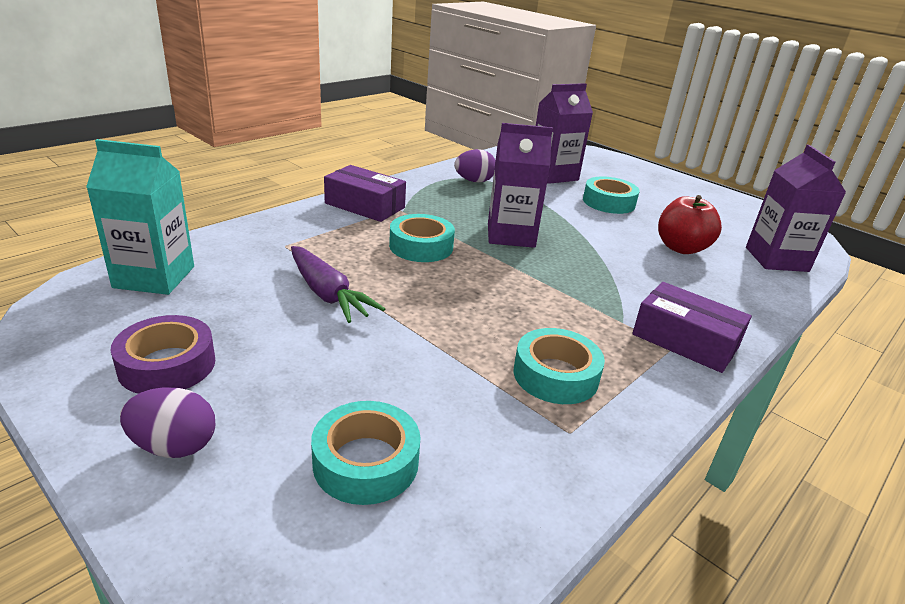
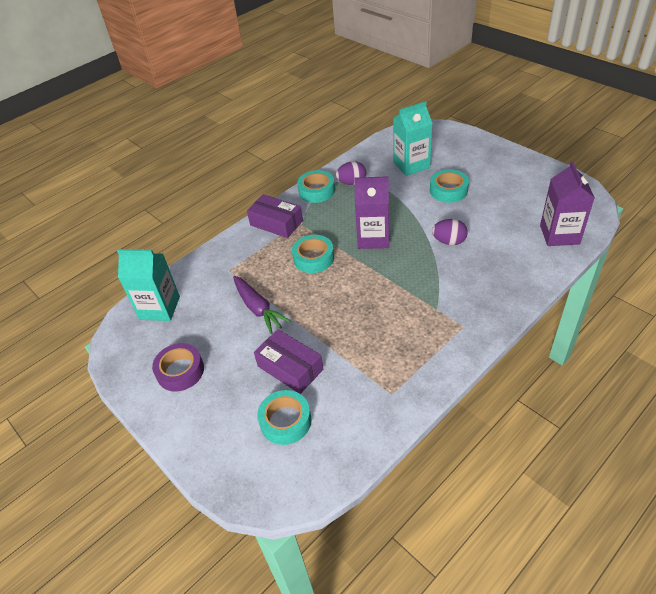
camera: 10 degrees right, 15 degrees up
purple egg [120,387,215,458] -> purple egg moved to [432,219,468,245]
turquoise tape [514,328,605,404] -> turquoise tape moved to [297,170,335,203]
purple carton [536,83,593,184] -> turquoise carton [393,101,433,176]
purple box [632,282,752,373] -> purple box moved to [254,329,323,394]
red apple [658,195,722,254] -> none

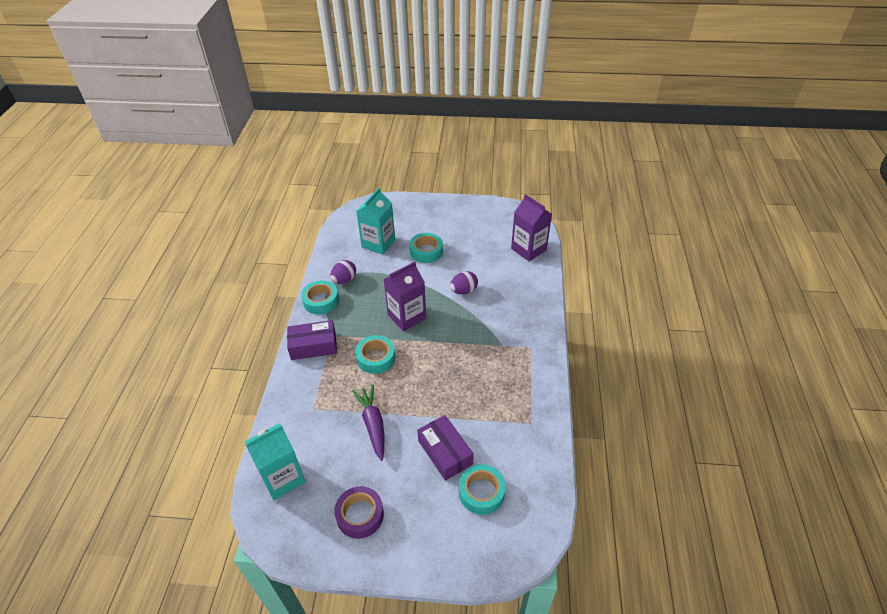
camera: 45 degrees left, 0 degrees up
purple carrot [233,276,291,334] -> purple carrot turned 120 degrees counterclockwise [352,385,384,461]
purple box [254,329,323,394] -> purple box turned 60 degrees clockwise [417,415,474,481]

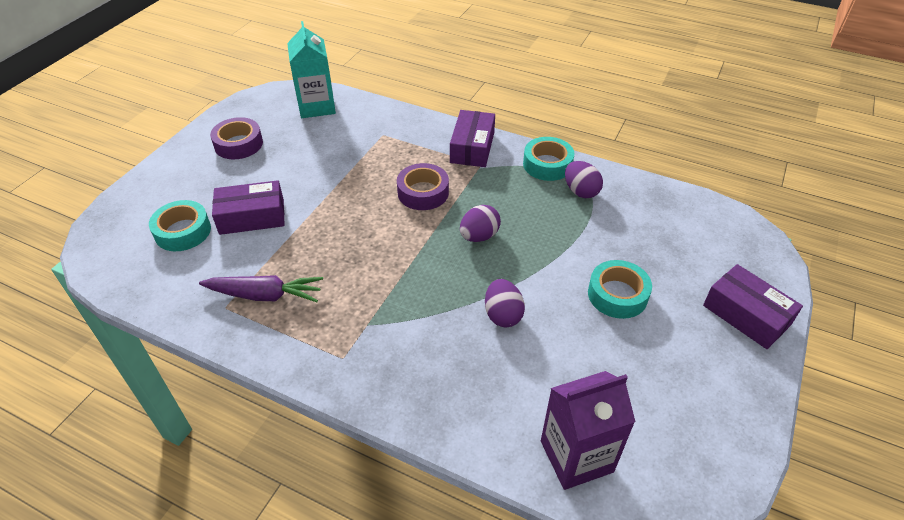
camera: 110 degrees right, 0 degrees up
purple carrot [352,385,384,461] -> purple carrot moved to [199,275,323,302]
turquoise tape [355,335,396,374] -> purple tape [397,163,449,210]
turquoise carton [356,188,395,255] -> none
purple carton [384,261,426,331] -> purple egg [460,205,501,242]
none -> purple box [703,264,803,349]

